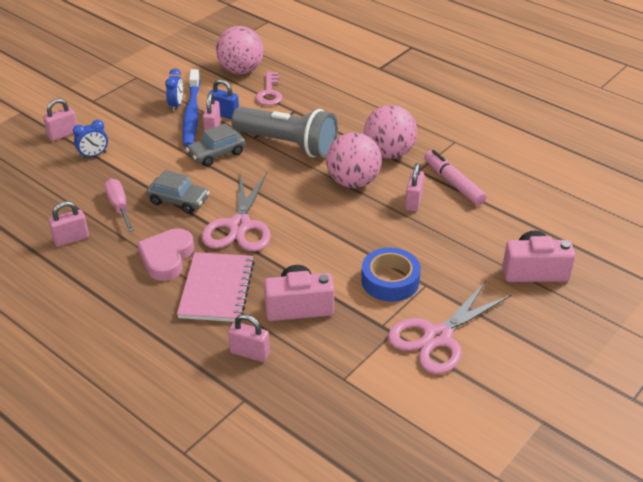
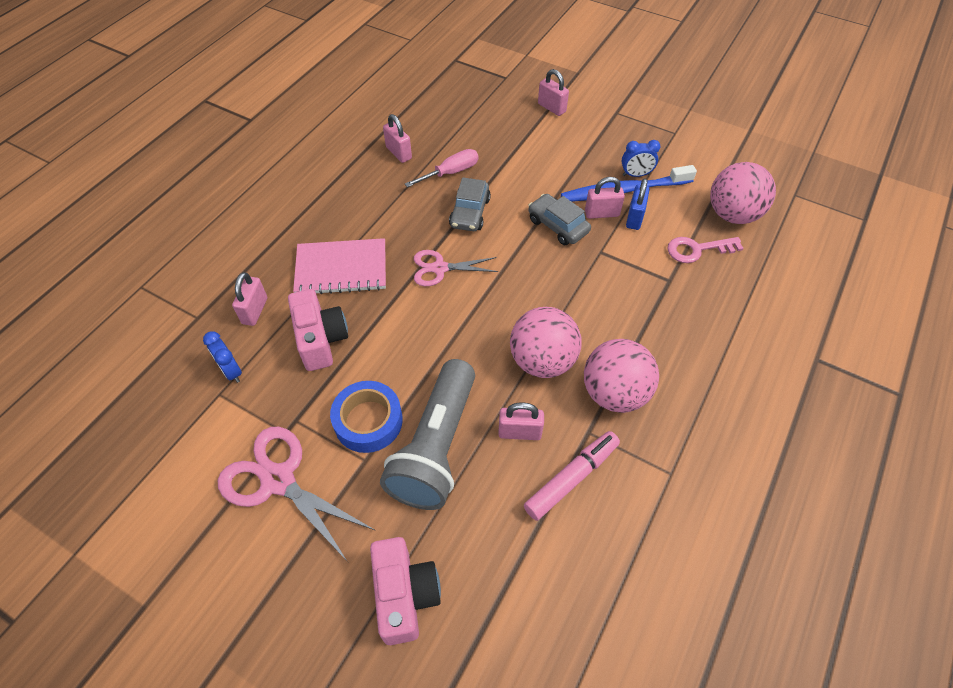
camera: 80 degrees right, 15 degrees up
blue clock [73,120,108,159] -> blue clock moved to [203,331,242,383]
pink heart [137,228,194,281] -> none
pink scissors [201,172,271,251] -> pink scissors [414,250,498,286], size x0.63
grey flashlight [231,107,338,158] -> grey flashlight moved to [380,359,475,510]

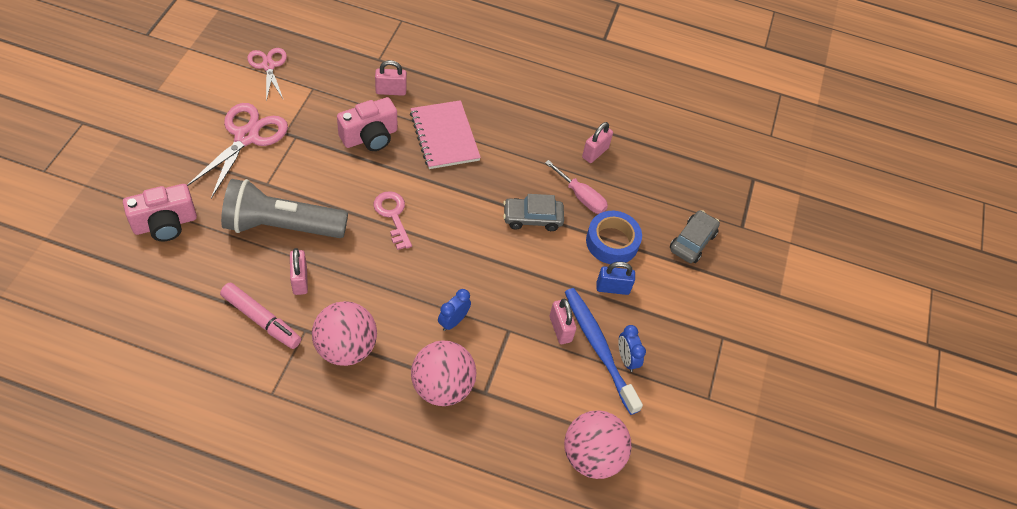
camera: 70 degrees right, 0 degrees up
blue clock [203,331,242,383] -> blue clock moved to [438,289,471,331]
blue tape [330,381,403,453] -> blue tape moved to [586,211,642,264]
pink scissors [414,250,498,286] -> pink scissors moved to [247,48,287,102]
pink ball [510,307,581,378] -> pink ball moved to [411,340,476,406]
grey car [528,194,591,245] -> grey car moved to [670,210,720,263]
pink padlock [538,69,569,116] -> none
blue padlock [626,178,650,230] -> blue padlock moved to [596,262,635,295]
pink key [667,237,743,263] -> pink key moved to [374,191,412,250]

